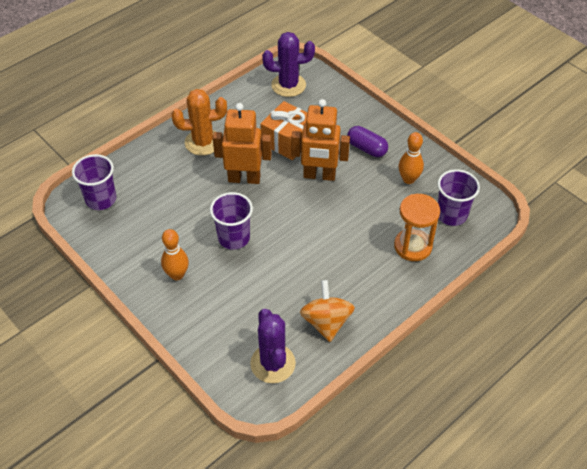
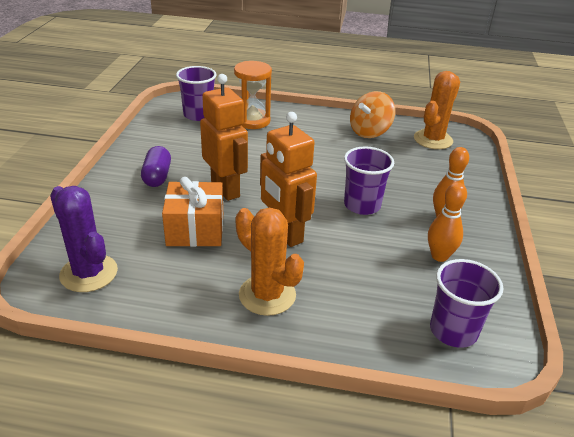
camera: 130 degrees left, 15 degrees down
purple cactus [250,309,296,383] -> orange cactus [414,71,460,149]
orange bowling pin [398,132,424,184] -> orange bowling pin moved to [428,182,467,262]

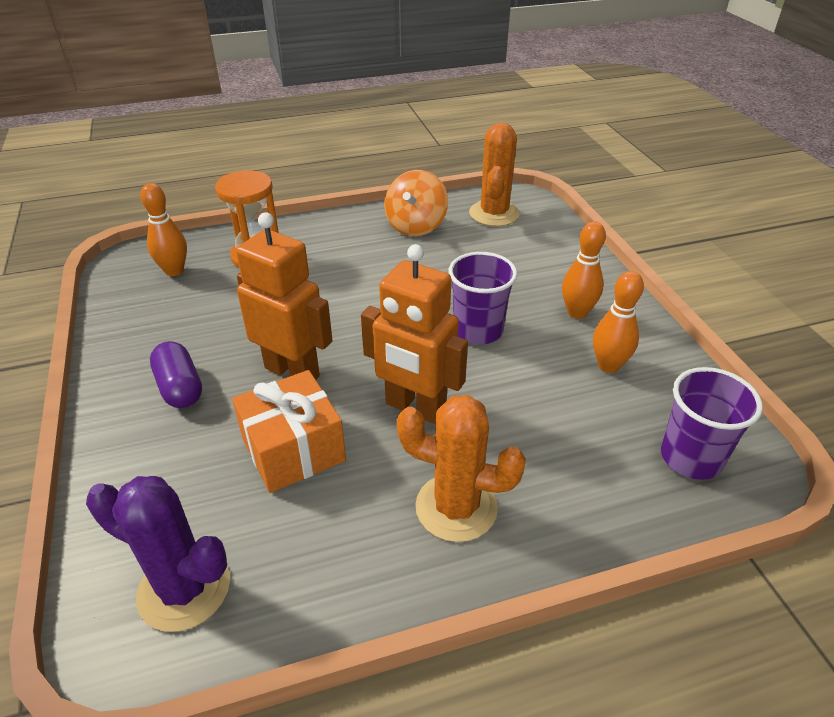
camera: 25 degrees left, 5 degrees up
purple cup [176,66,216,121] -> orange bowling pin [140,183,187,276]

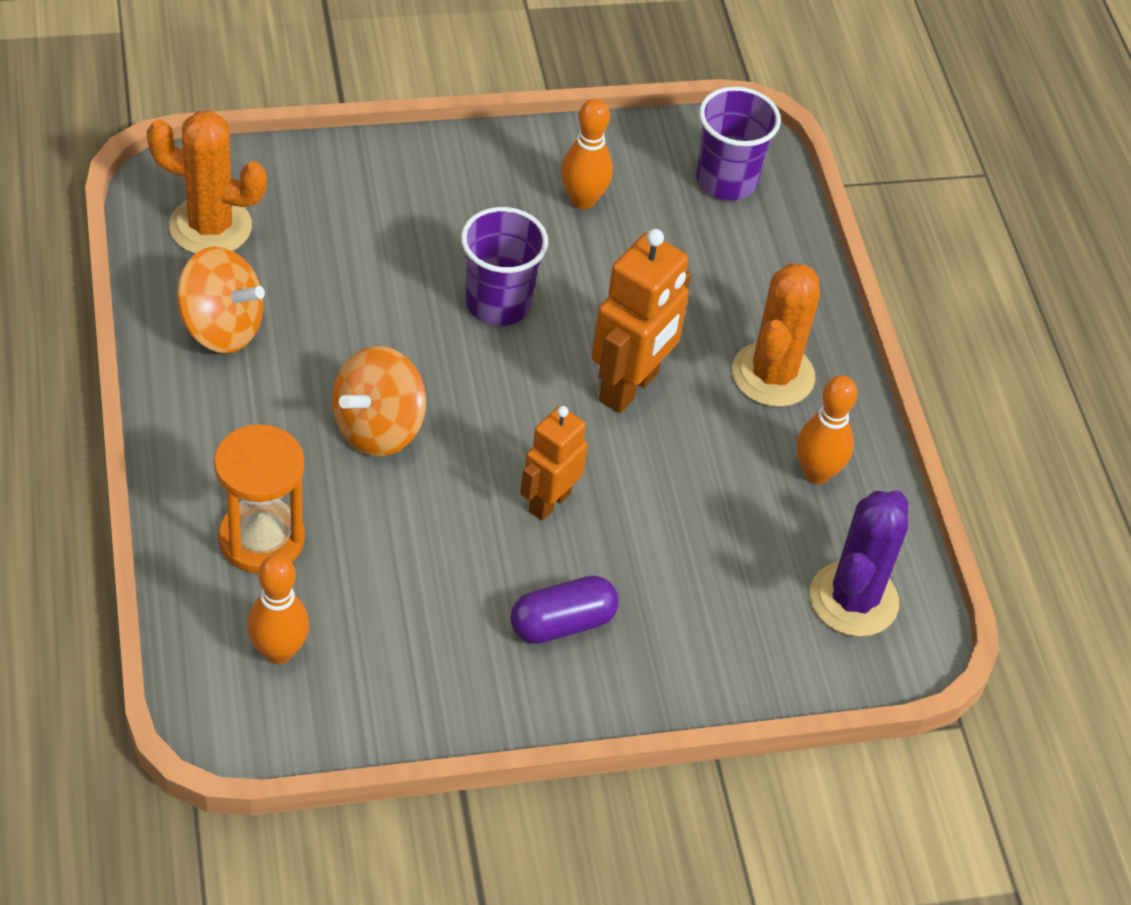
camera: 90 degrees left, 10 degrees up
orange gift [232,370,346,493] -> none
orange robot [236,212,332,380] -> orange robot [520,406,588,521], size x0.64
orange bowling pin [562,221,606,319] -> orange bowling pin moved to [797,375,858,484]
none -> orange spinning top [332,346,426,456]

